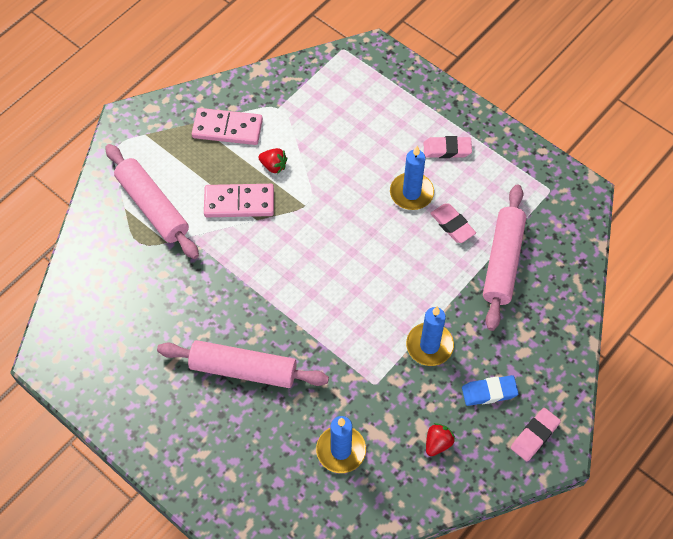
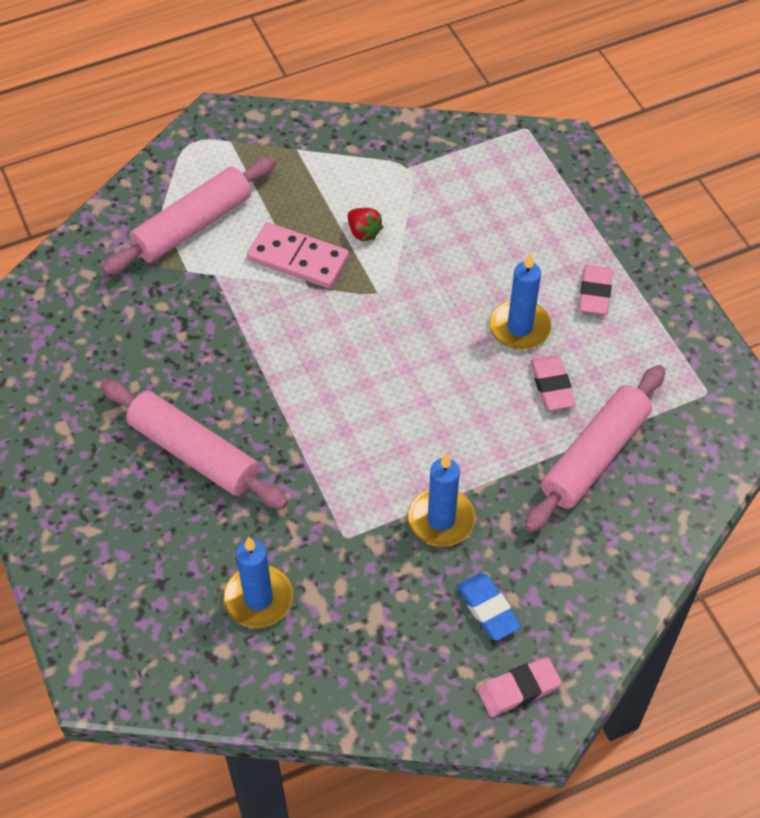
camera: 25 degrees right, 5 degrees down
pink rolling pin [105,144,199,259] -> pink rolling pin turned 60 degrees clockwise [102,156,276,275]
pink domino [192,108,263,145] -> none
pink eraser [423,136,472,158] -> pink eraser turned 75 degrees clockwise [579,265,613,314]
red strawberry [426,423,455,456] -> none
blue eraser [462,375,519,406] -> blue eraser turned 45 degrees clockwise [456,573,522,641]

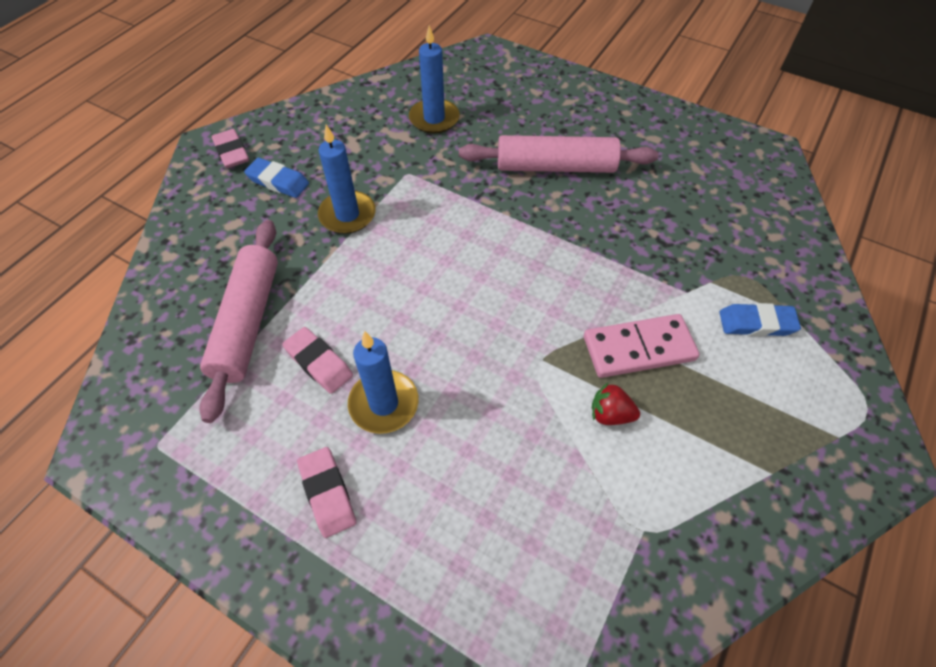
camera: 145 degrees right, 0 degrees up
pink rolling pin [102,156,276,275] -> blue eraser [719,303,801,336]
pink eraser [478,657,562,717] -> pink eraser turned 60 degrees counterclockwise [211,129,249,168]

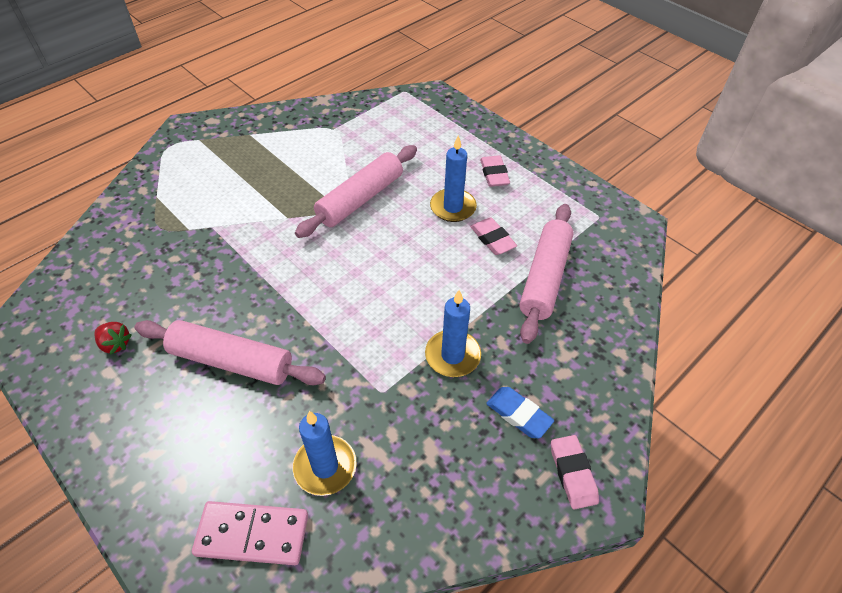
camera: 165 degrees left, 5 degrees down
pink domino [584,314,700,378] -> pink domino moved to [192,501,308,565]
red strawberry [592,382,640,425] -> red strawberry moved to [94,322,132,355]
blue eraser [719,303,801,336] -> none
none -> pink rolling pin [295,145,417,238]

